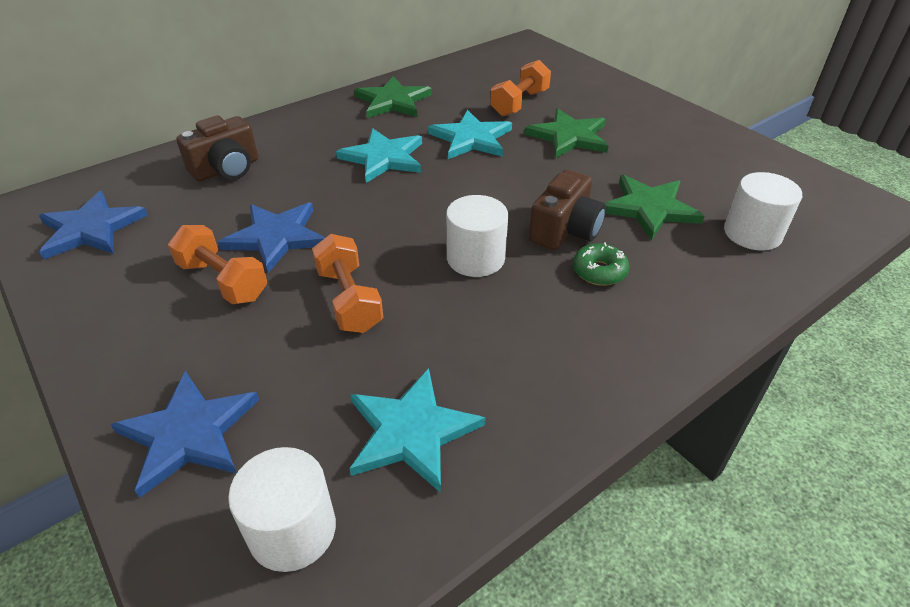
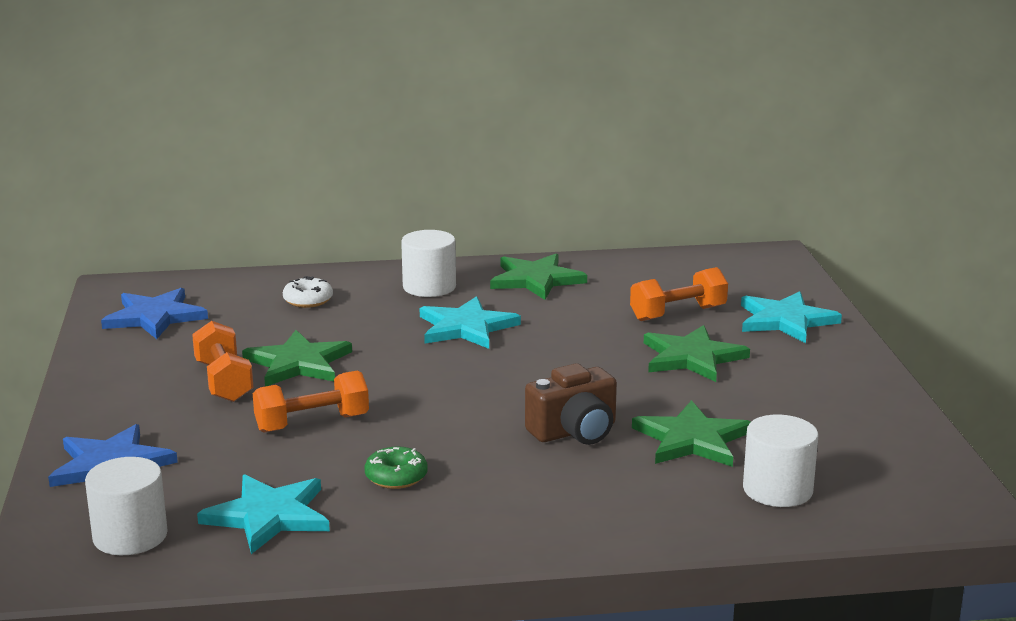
camera: 30 degrees right, 20 degrees down
brown camera [176,115,258,181] -> white donut [283,276,333,308]
blue star [218,202,325,273] -> green star [242,330,352,386]
orange dumbbell [312,234,383,333] -> orange dumbbell turned 60 degrees clockwise [253,370,369,433]
turquoise star [428,110,512,159] -> turquoise star moved to [741,291,842,343]
white cylinder [446,195,508,277] -> white cylinder moved to [401,230,456,297]
green donut [573,243,629,286] -> green donut moved to [365,446,428,489]

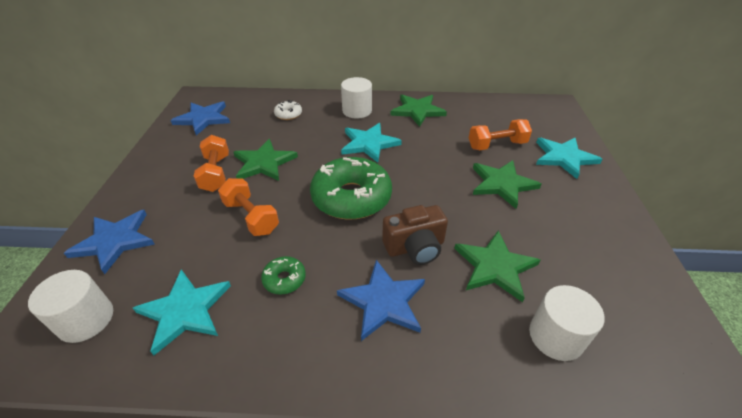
camera: 10 degrees right, 20 degrees up
orange dumbbell [253,370,369,433] -> orange dumbbell turned 60 degrees clockwise [218,178,279,236]
none -> green donut [310,157,392,219]
none -> blue star [337,260,425,341]

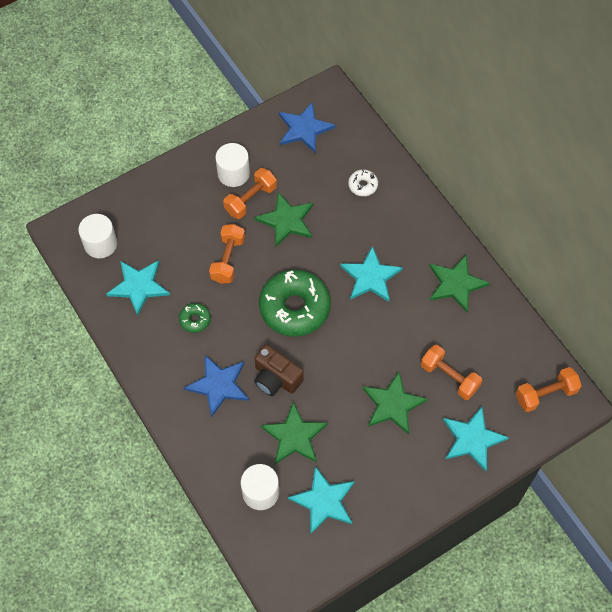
camera: 55 degrees right, 20 degrees up
blue star [64,210,155,274] -> none
white cylinder [341,77,372,118] -> white cylinder moved to [215,143,250,187]
none -> turquoise star [288,466,355,534]
none -> orange dumbbell [516,367,582,412]

